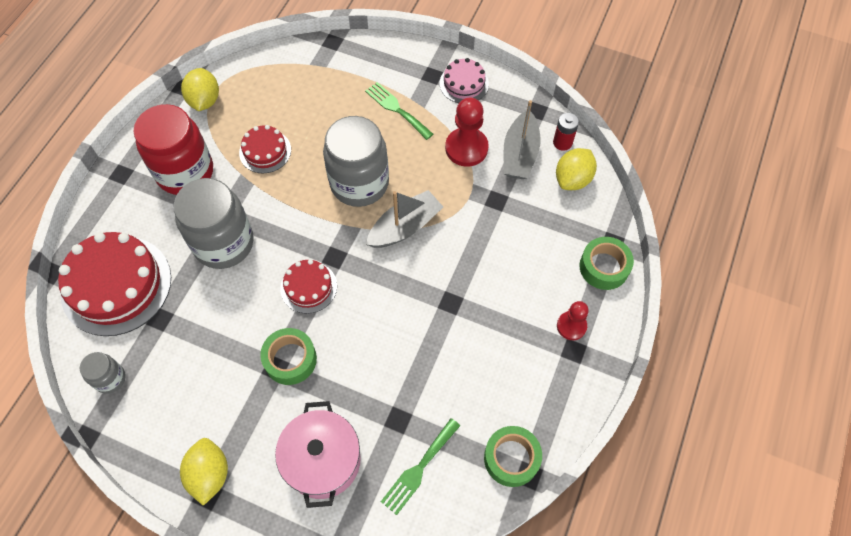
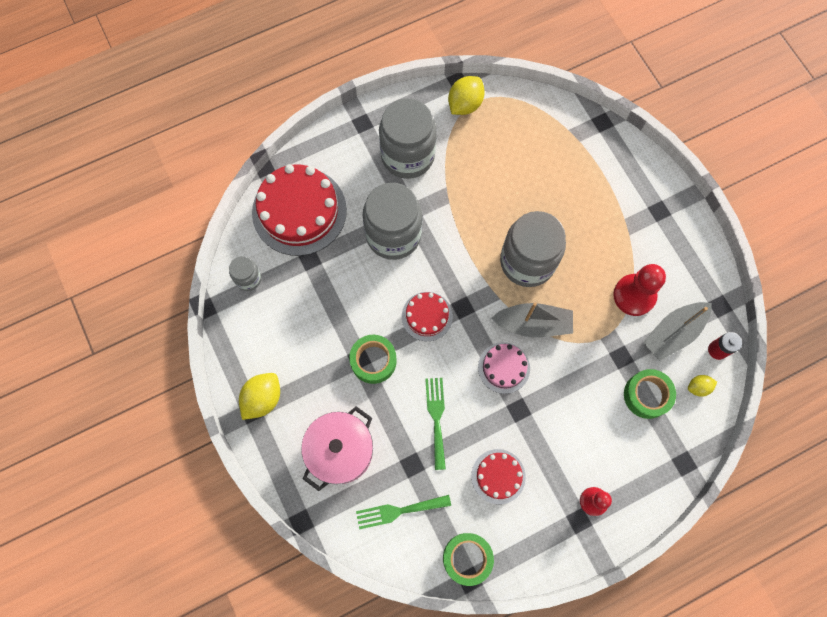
camera: 40 degrees right, 10 degrees up
red jar [133,104,213,195] -> grey jar [379,98,436,179]
red cake [239,125,291,173] -> red cake moved to [471,449,526,504]
green fork [365,82,433,140] -> green fork moved to [425,378,446,470]
pink cake [440,58,489,103] -> pink cake moved to [478,342,530,394]
yellow lemon [556,148,597,190] -> yellow lemon [688,375,717,397], size x0.57
green tape [579,237,634,290] -> green tape moved to [624,369,676,419]

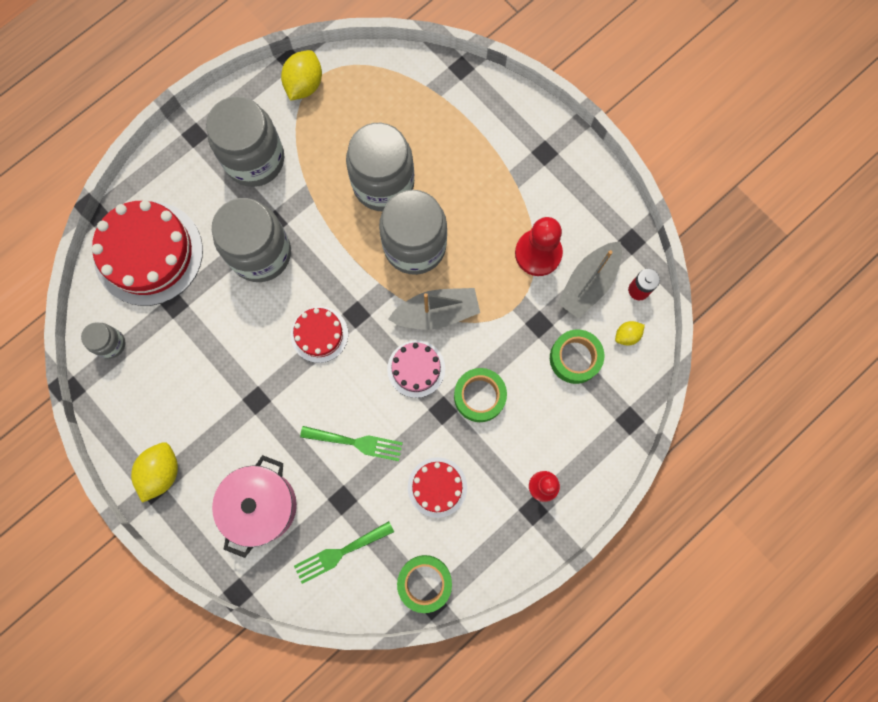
camera: 15 degrees left, 5 degrees up
green tape [349,335,397,384] -> green tape moved to [454,368,507,422]
green fork [425,378,446,470] -> green fork turned 120 degrees clockwise [300,426,403,461]
none -> grey jar [346,123,414,211]

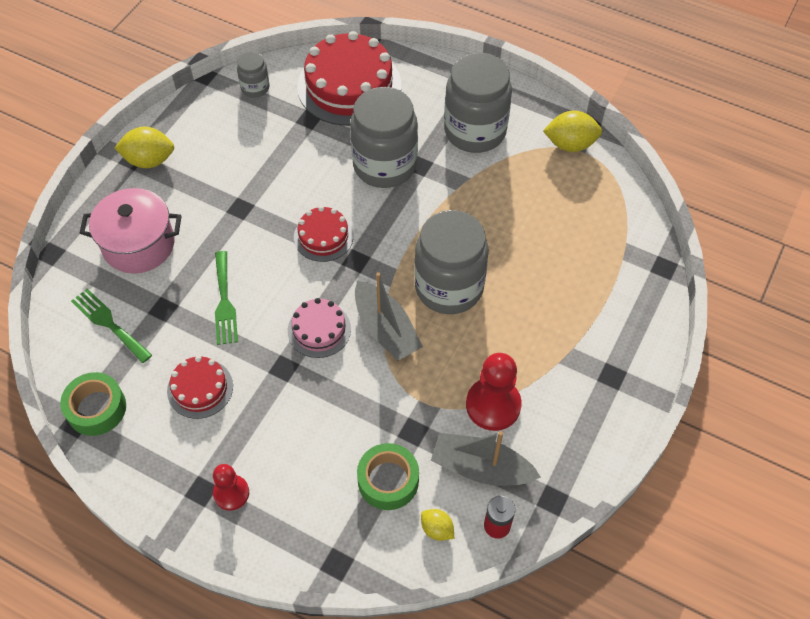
camera: 70 degrees right, 20 degrees down
grey jar [346,123,414,211] -> none
green tape [454,368,507,422] -> none

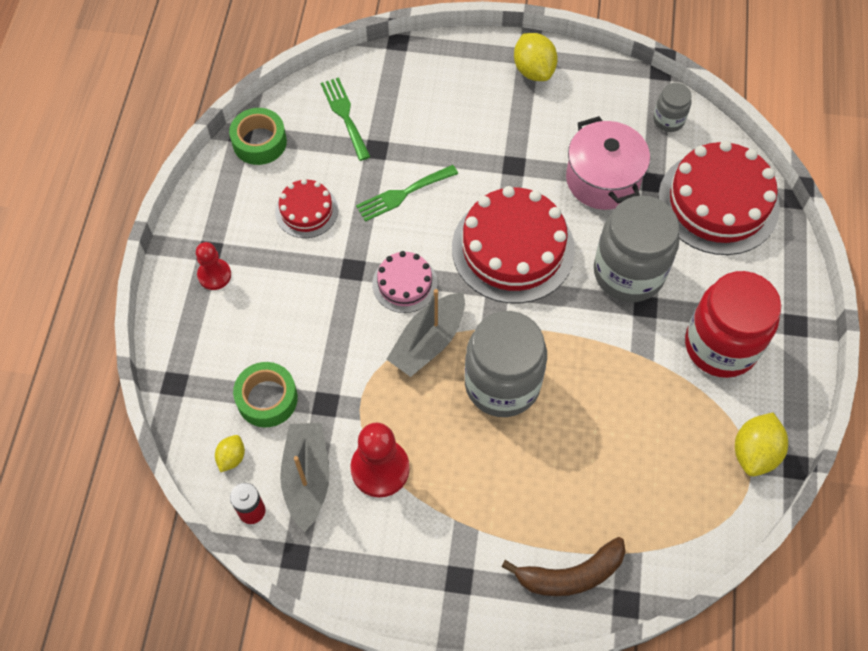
camera: 70 degrees right, 5 degrees up
green fork [71,289,152,363] -> green fork turned 45 degrees counterclockwise [321,77,371,161]
pink pot [80,188,182,274] -> pink pot moved to [566,116,650,210]
red cake [294,206,354,262] -> red cake [452,186,575,303], size x1.92
grey jar [444,53,512,153] -> red jar [685,271,781,378]
yellow lemon [543,110,602,152] -> yellow lemon turned 45 degrees clockwise [735,413,788,476]
none -> brown banana [502,537,626,596]

